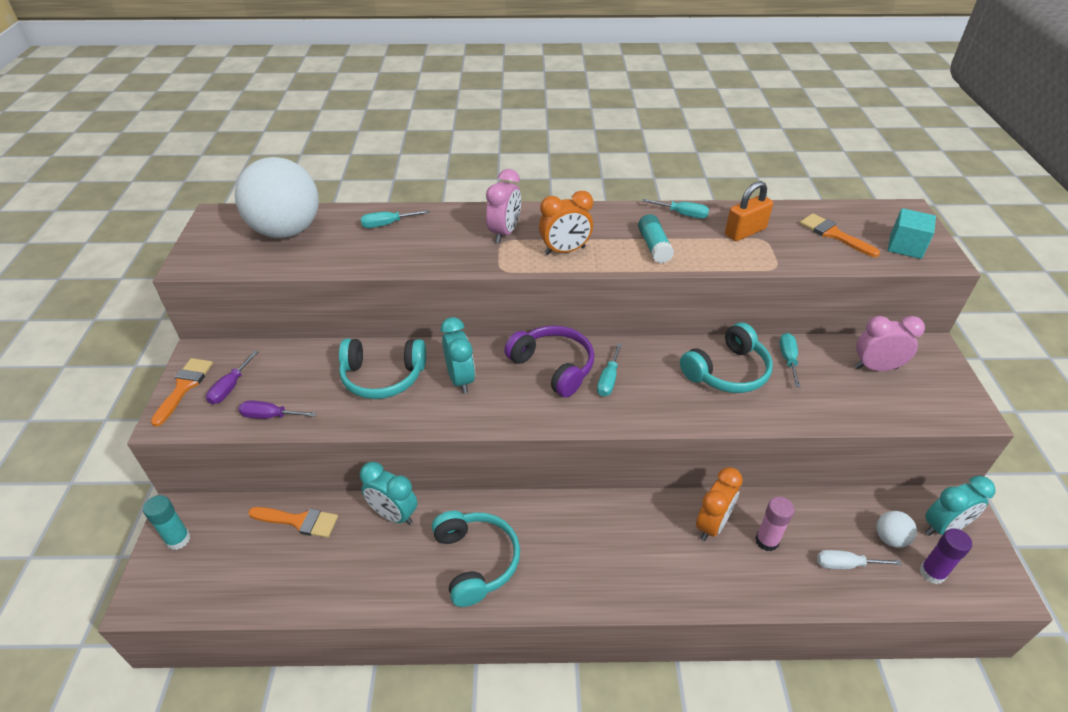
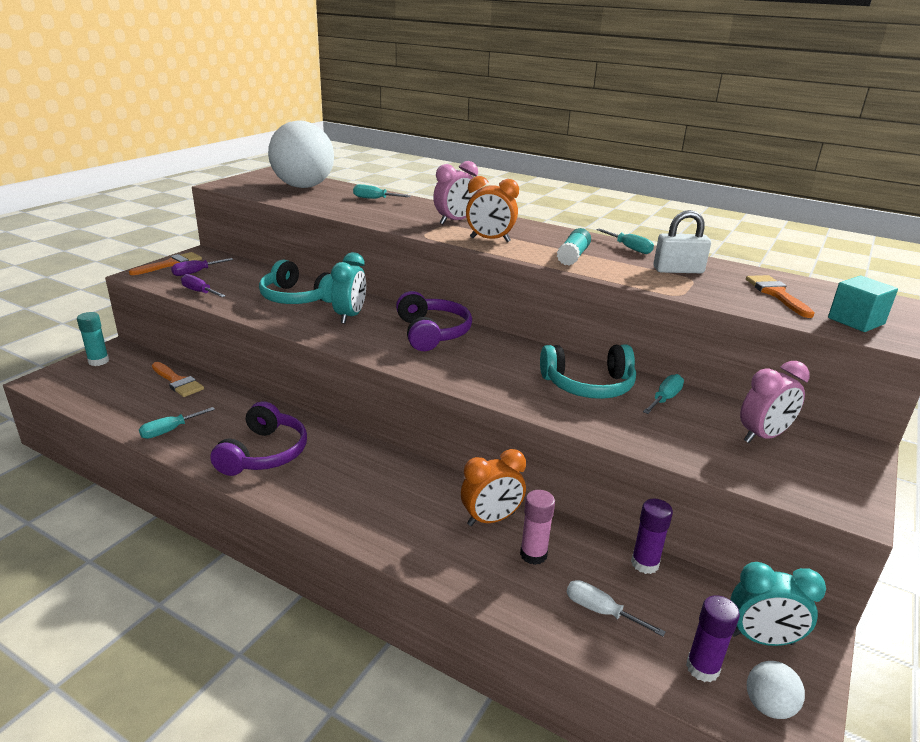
camera: 30 degrees right, 15 degrees down
turquoise clock [360,462,417,525] -> none
turquoise headphones [432,511,520,607] -> purple headphones [210,401,307,476]
turquoise screwdriver [597,343,622,397] -> turquoise screwdriver moved to [139,407,215,439]
orange padlock [725,181,773,241] -> white padlock [654,210,711,273]
pink clock [855,316,925,371] -> pink clock turned 120 degrees clockwise [740,361,810,443]
white ball [877,511,917,548] -> white ball moved to [747,661,805,719]
none -> purple glue stick [631,499,673,574]

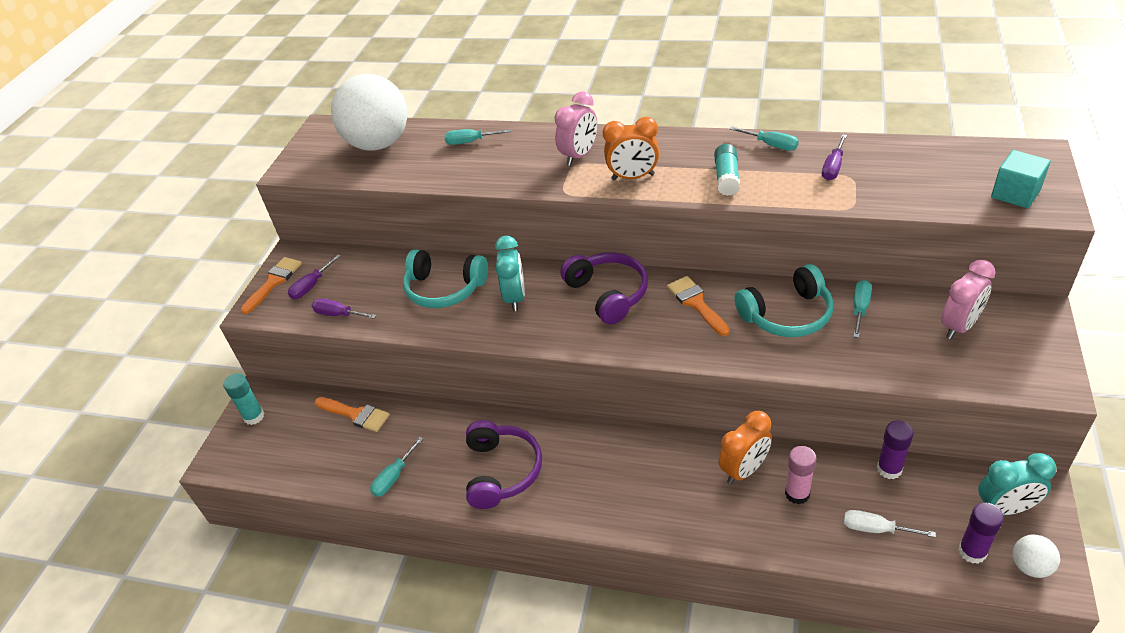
camera: 10 degrees left, 15 degrees up
white padlock [654,210,711,273] -> purple screwdriver [822,134,847,180]
orange brush [746,275,814,318] -> orange brush moved to [667,276,730,336]

